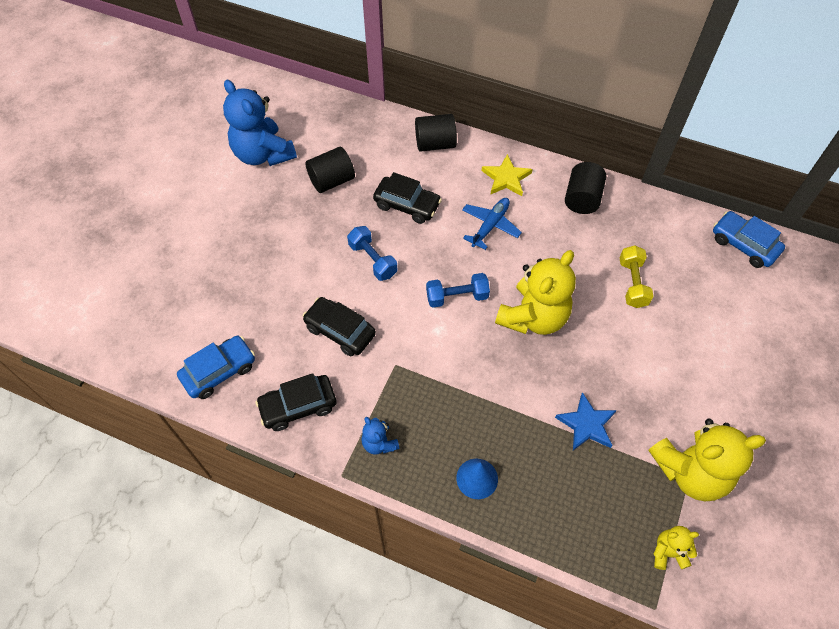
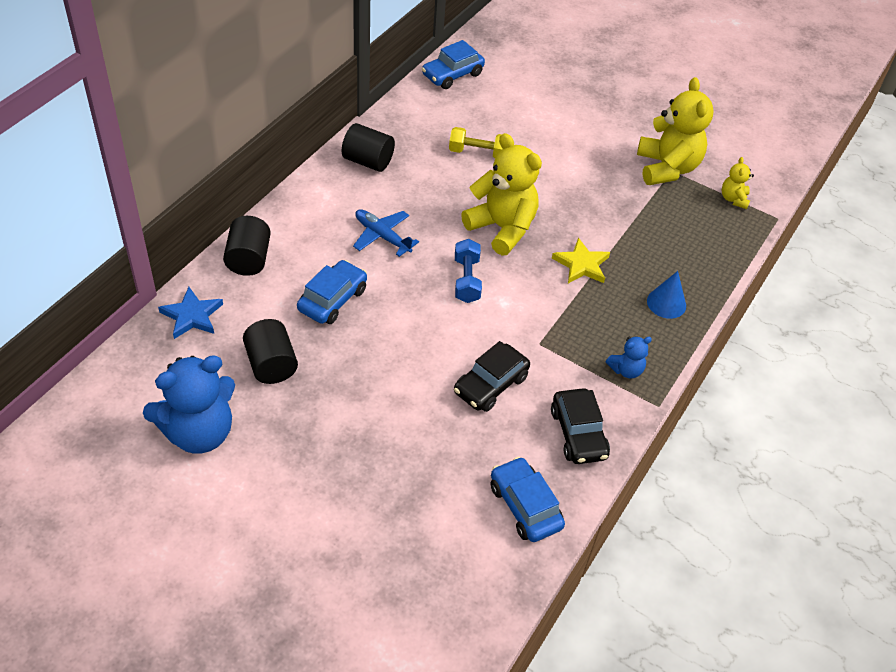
camera: 85 degrees left, 10 degrees down
blue dumbbell [347,226,397,281] -> none
black car [373,172,442,224] -> blue car [297,260,367,324]
yellow star [481,154,533,196] -> yellow star moved to [552,238,610,283]
blue star [555,392,617,450] -> blue star moved to [158,287,223,339]

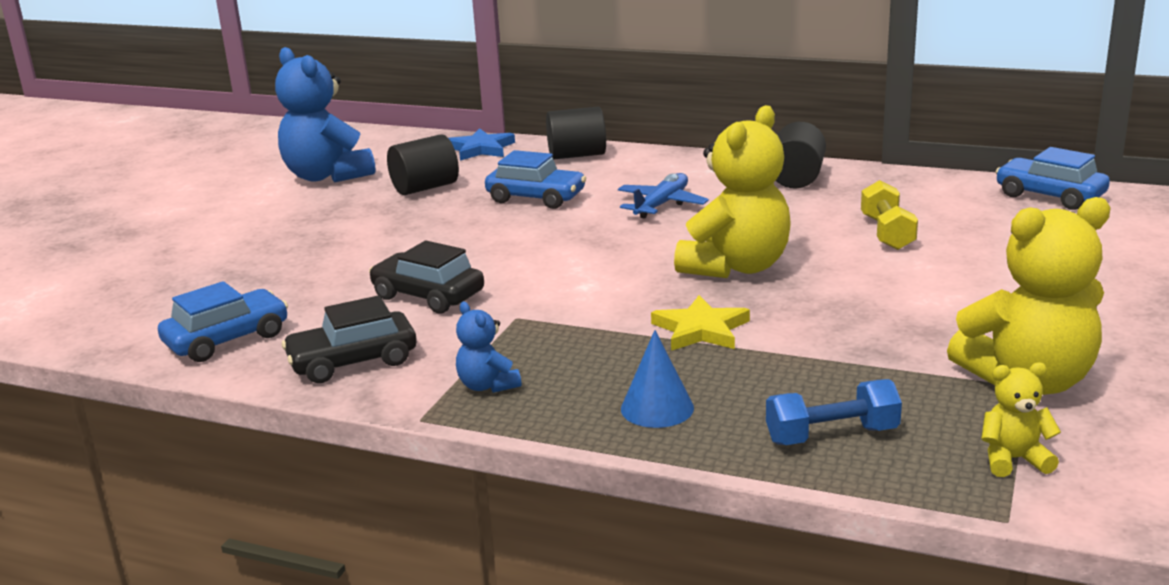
camera: 85 degrees right, 25 degrees down
blue dumbbell [455,239,482,303] -> blue dumbbell moved to [766,379,902,445]

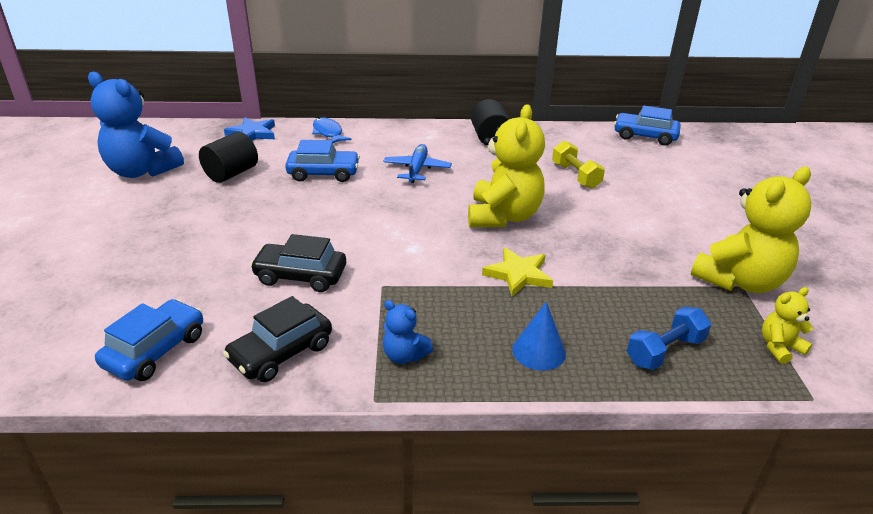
camera: 25 degrees left, 10 degrees up
black cylinder [546,107,606,160] -> blue fish [312,117,352,143]

